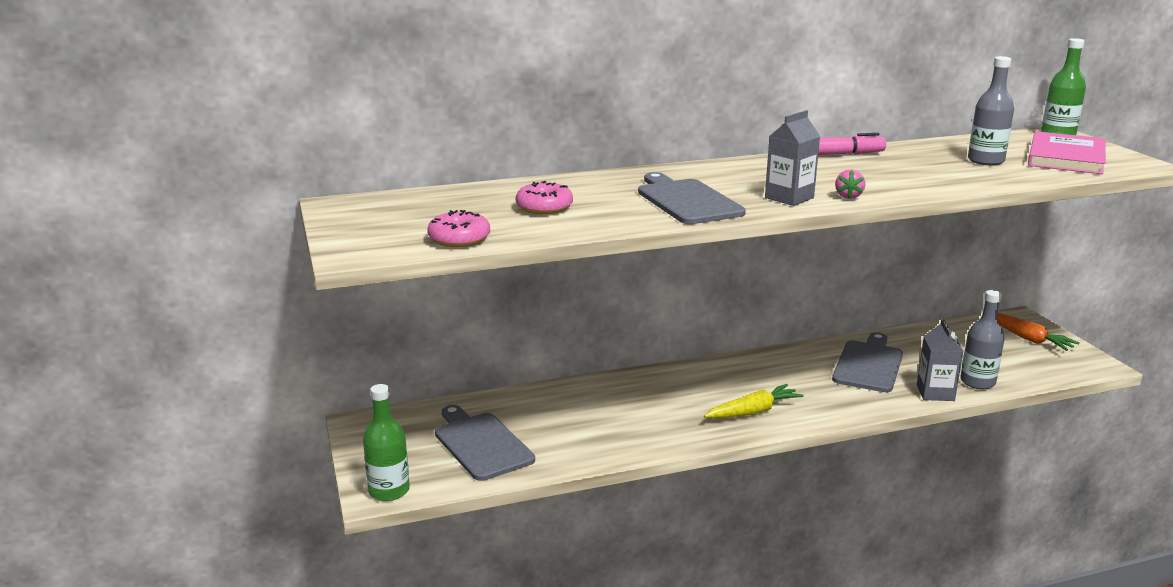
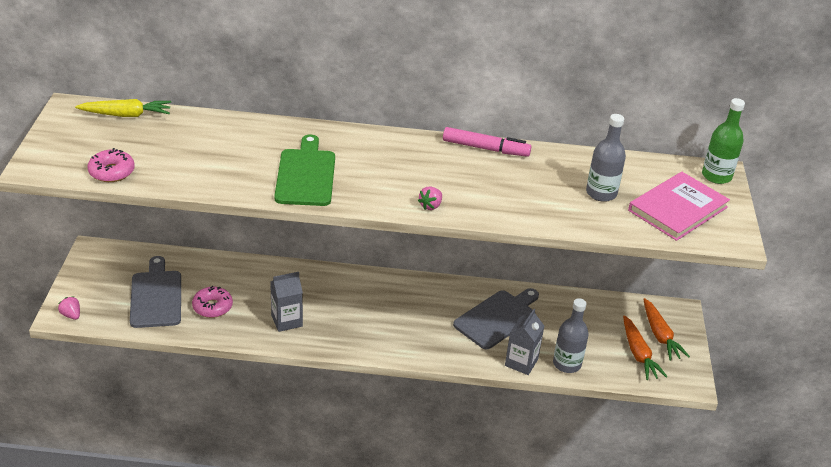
camera: 20 degrees right, 15 degrees up
green bottle [363,384,410,501] -> pink strawberry [58,296,80,320]
pink donut [516,181,573,214] -> pink donut moved to [192,286,233,318]
grey cutting board [638,172,746,224] -> green cutting board [274,134,335,206]
yellow carrot [704,384,804,419] -> yellow carrot moved to [75,99,171,117]
grey carton [765,110,820,206] -> grey carton moved to [270,272,303,332]
none -> orange carrot [623,315,668,380]

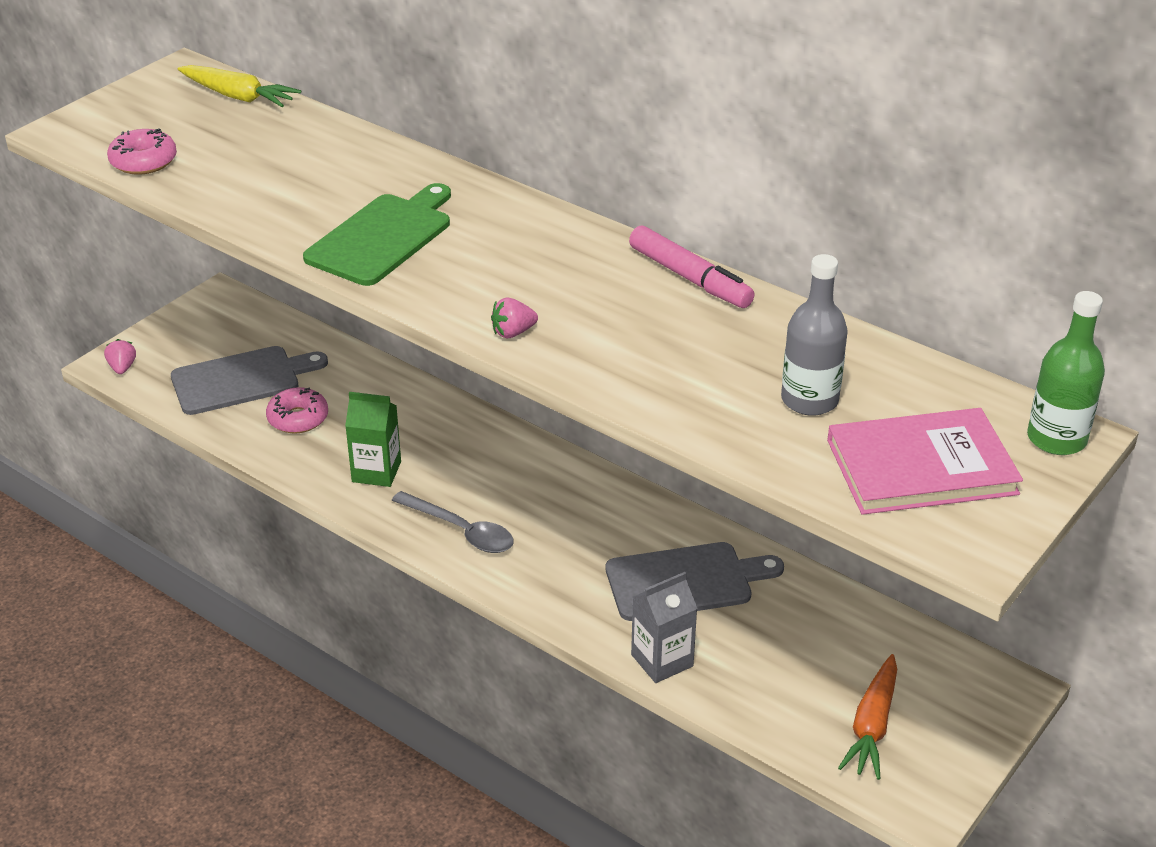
camera: 35 degrees right, 0 degrees up
grey cutting board [130,256,181,328] -> grey cutting board turned 45 degrees clockwise [171,346,328,415]
grey carton [270,272,303,332] -> green carton [345,392,401,487]
grey bottle [553,298,589,373] -> none
orange carrot [644,298,690,361] -> none
none -> grey spoon [391,491,514,553]

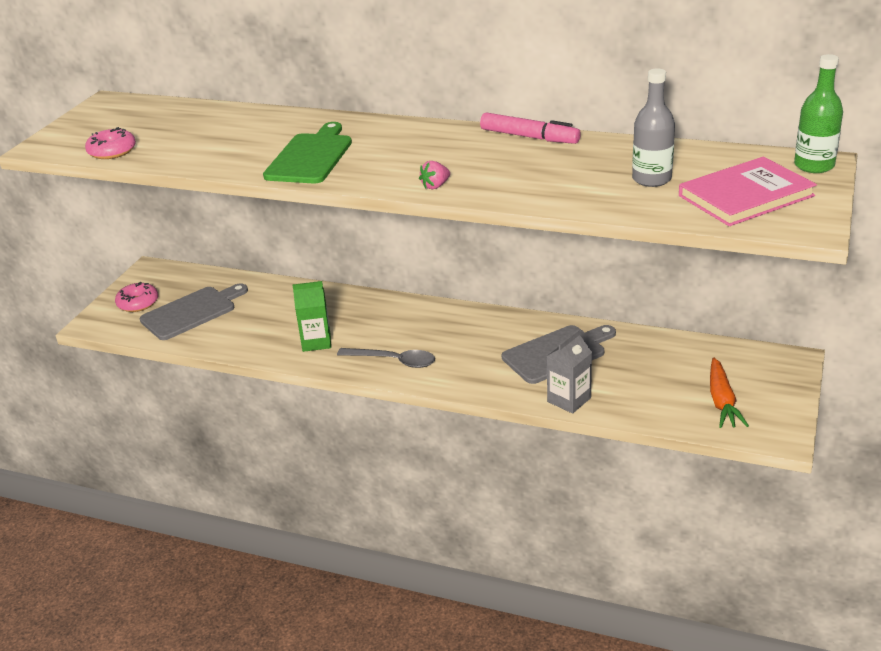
camera: 15 degrees left, 5 degrees down
pink strawberry [104,339,136,374] -> none
yellow carrot [177,65,301,107] -> none
pink donut [266,387,328,434] -> pink donut moved to [115,282,158,312]

